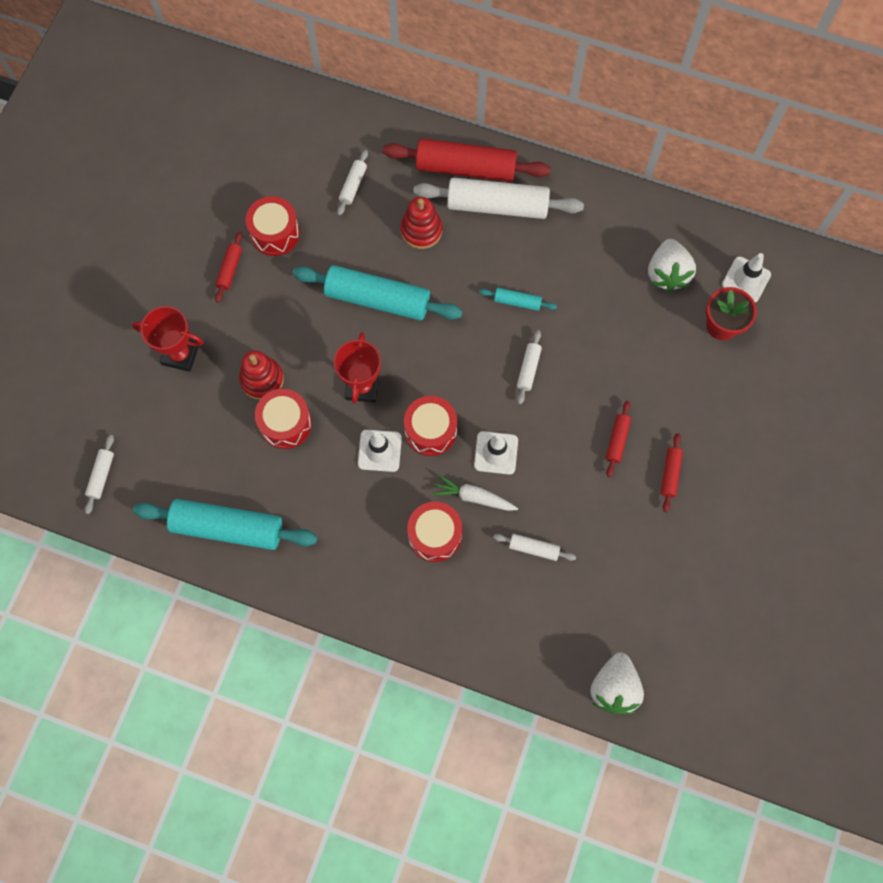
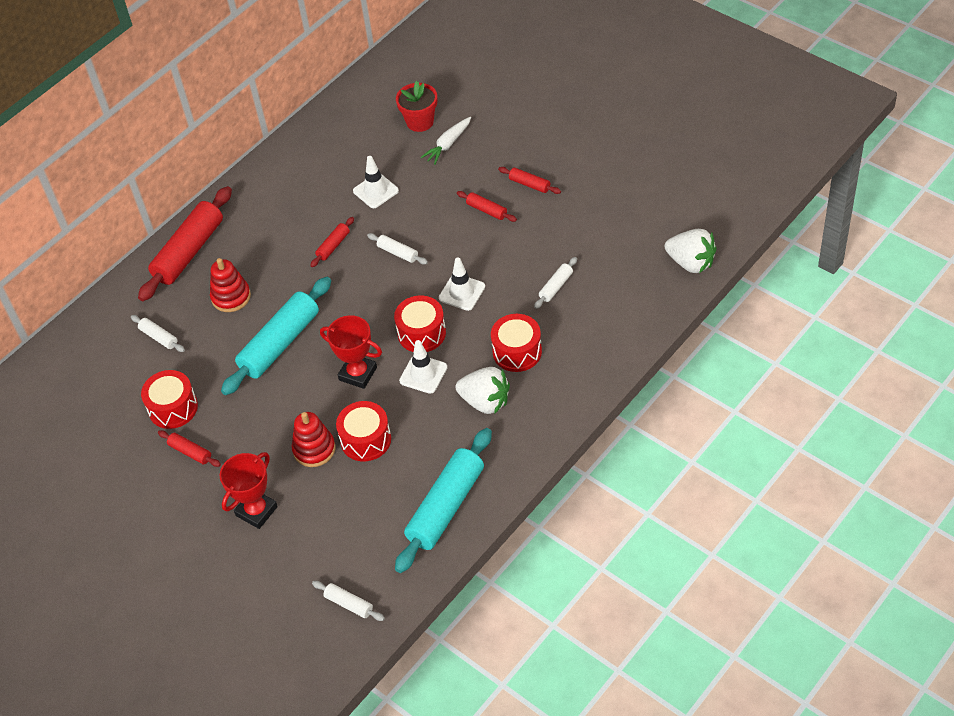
camera: 65 degrees left, 20 degrees down
white rolling pin [413,177,584,219] -> none
white carrot [432,474,518,511] -> white carrot moved to [421,117,471,165]
turquoise rolling pin [479,288,557,311] -> red rolling pin [310,217,354,267]
white strawberry [648,239,696,292] -> white strawberry moved to [455,367,510,414]
white traffic cone [722,253,771,302] -> white traffic cone moved to [353,156,399,208]

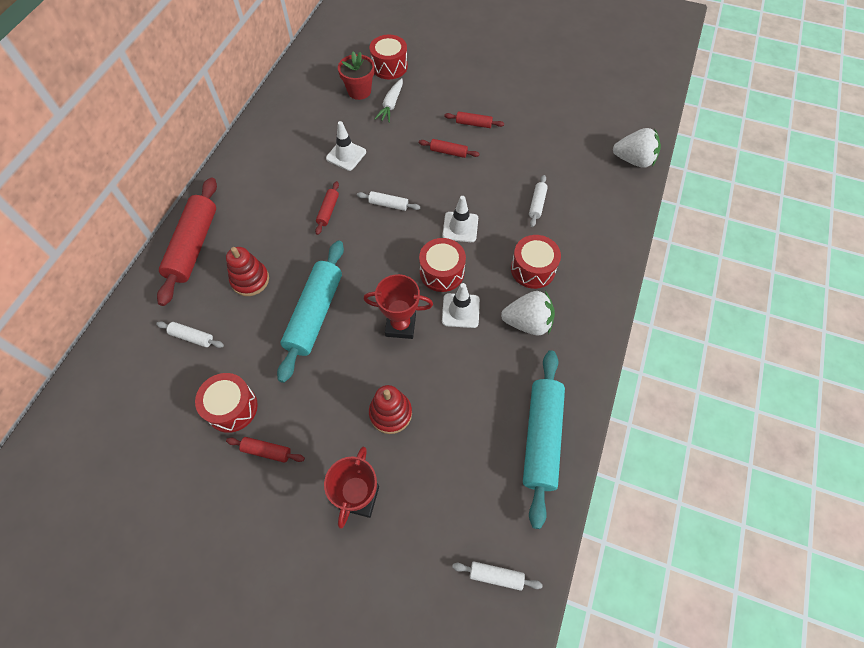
camera: 25 degrees left, 10 degrees up
red drum [336,401,391,461] -> red drum moved to [370,35,408,79]

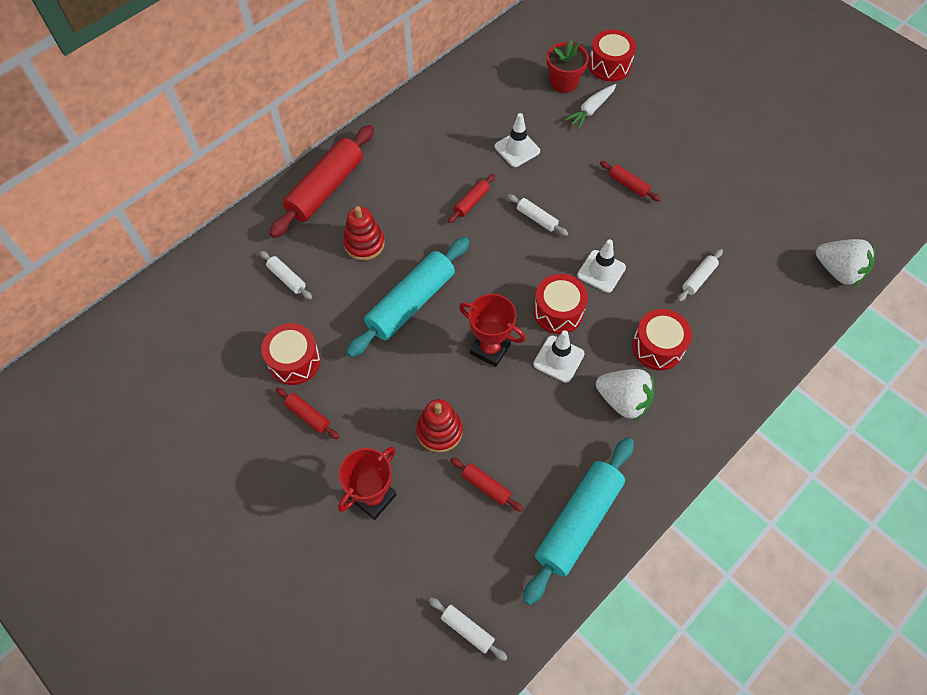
camera: 25 degrees right, 0 degrees up
red rolling pin [444,111,504,128] -> red rolling pin moved to [450,457,523,512]

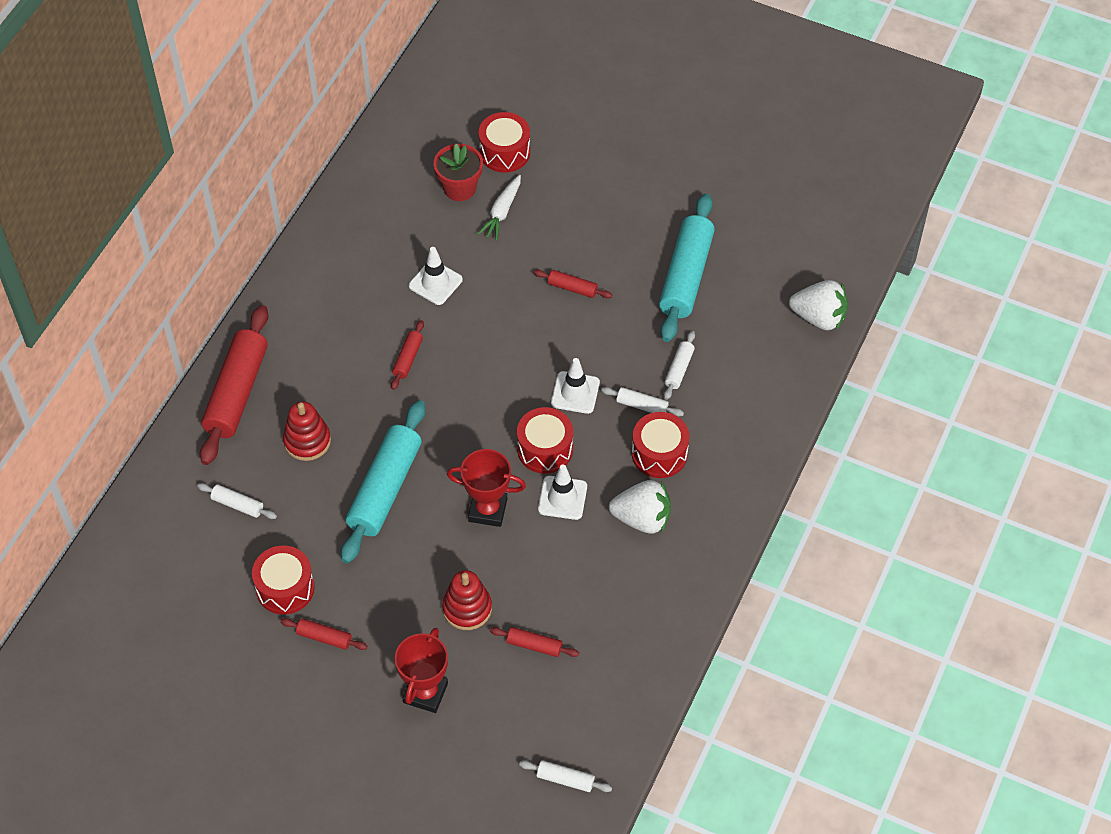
camera: 20 degrees left, 5 degrees down
white rolling pin [508,194,568,236] -> white rolling pin moved to [601,387,684,417]
turquoise rolling pin [523,437,634,605] -> turquoise rolling pin moved to [659,194,715,342]

